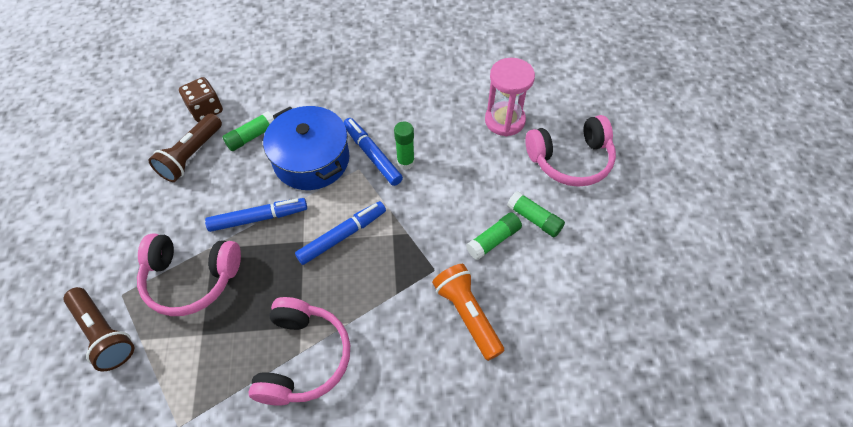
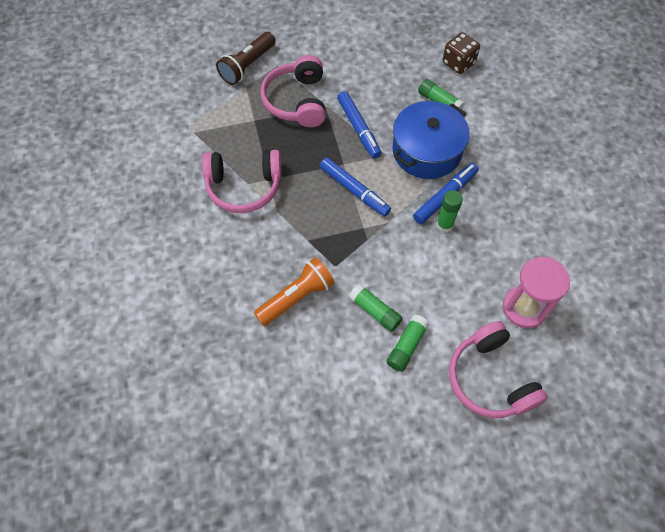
camera: 80 degrees right, 5 degrees up
brown flashlight [148,113,222,182] -> none

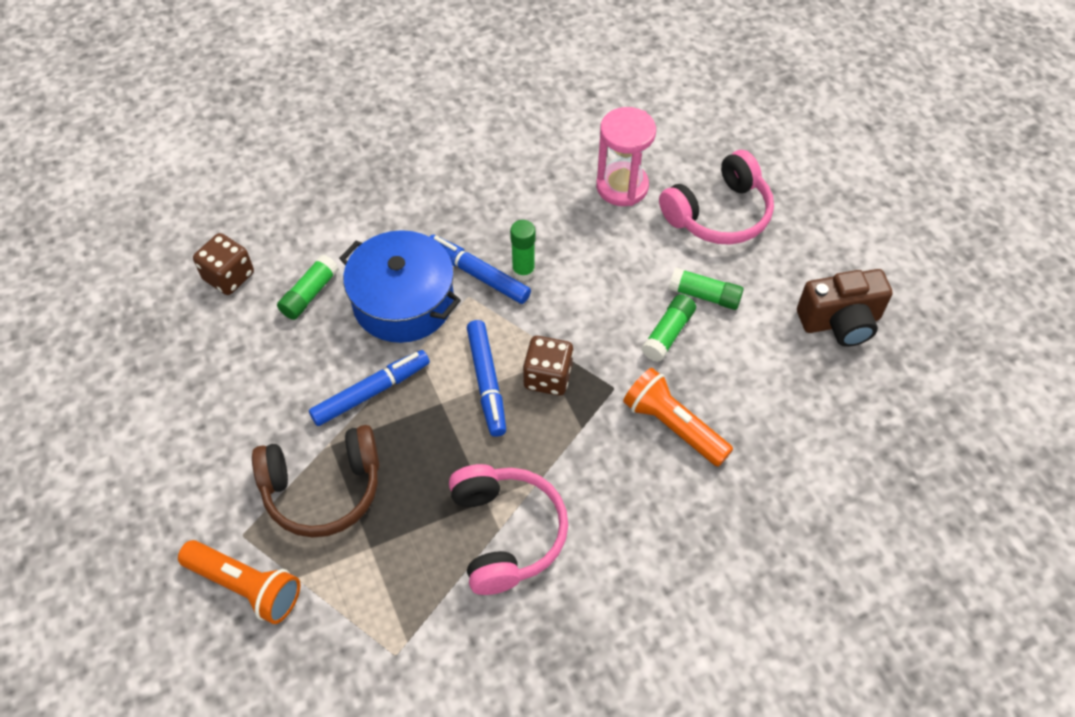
camera: 100 degrees left, 5 degrees down
brown flashlight [216,32,275,85] -> orange flashlight [178,540,300,624]
pink headphones [260,55,326,127] -> brown headphones [252,425,379,538]
blue marker [320,157,391,216] -> blue marker turned 135 degrees clockwise [467,320,506,437]
none -> brown dice [523,336,574,396]
none -> brown camera [797,269,893,347]

